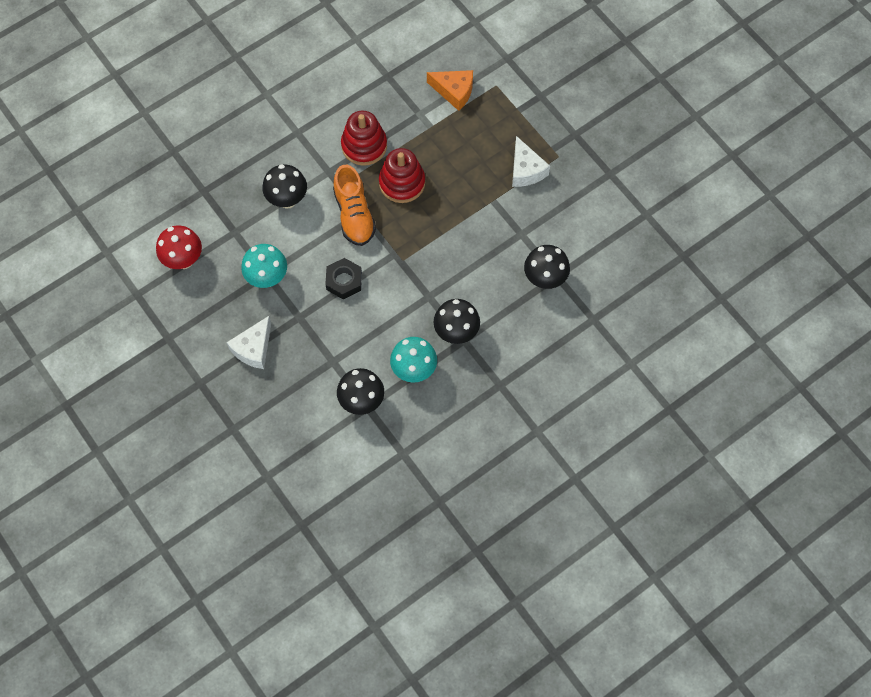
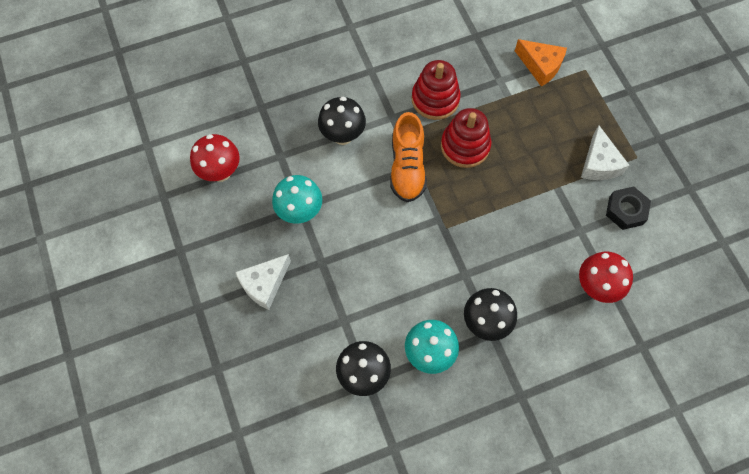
camera: 15 degrees right, 0 degrees up
black nut [325,258,362,299] -> black nut moved to [606,186,651,230]
black mushroom [524,245,570,289] -> red mushroom [579,252,633,303]

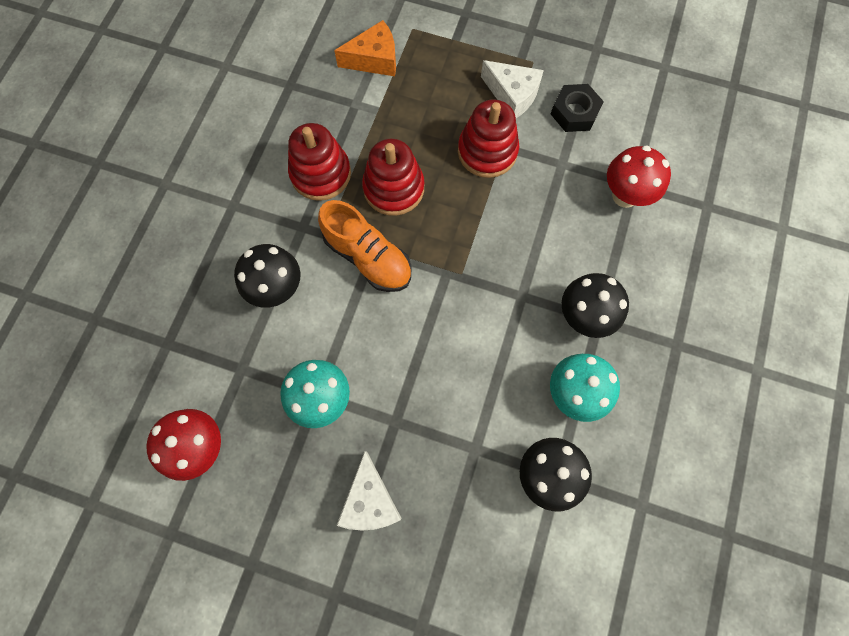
camera: 50 degrees left, 5 degrees up
none -> red stacking toy [458,99,519,178]

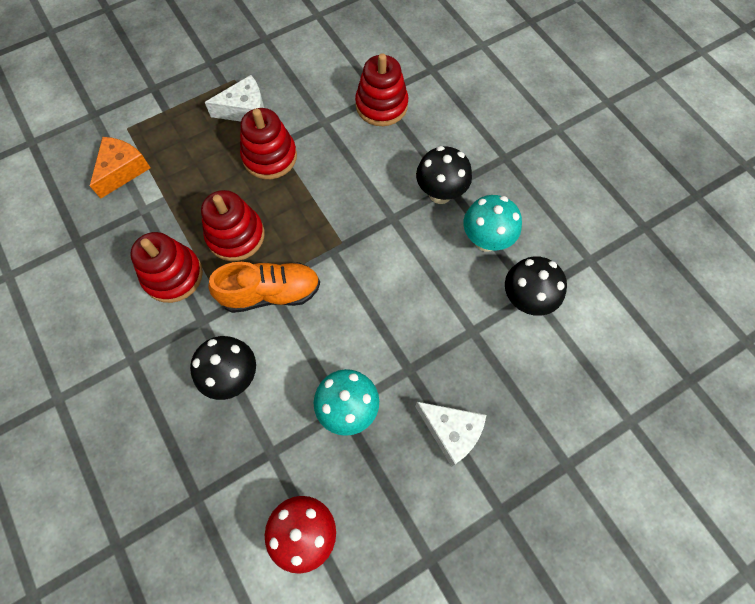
camera: 50 degrees left, 5 degrees down
black nut [551,84,604,132] -> none
red mushroom [607,145,671,208] -> red stacking toy [355,53,409,126]

